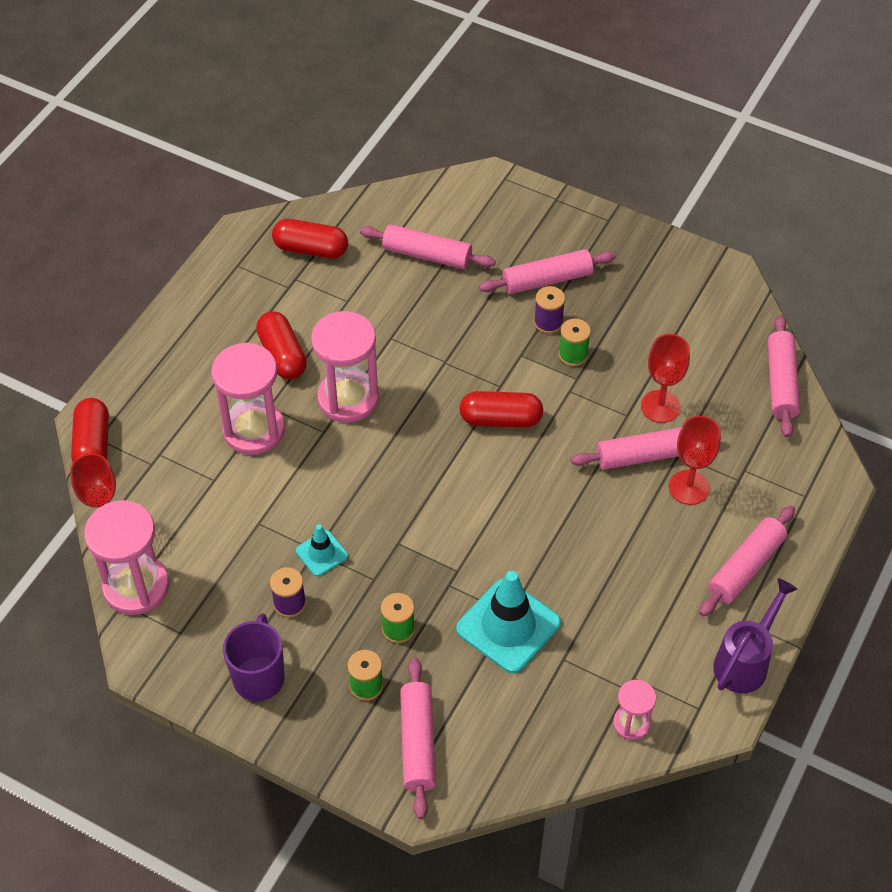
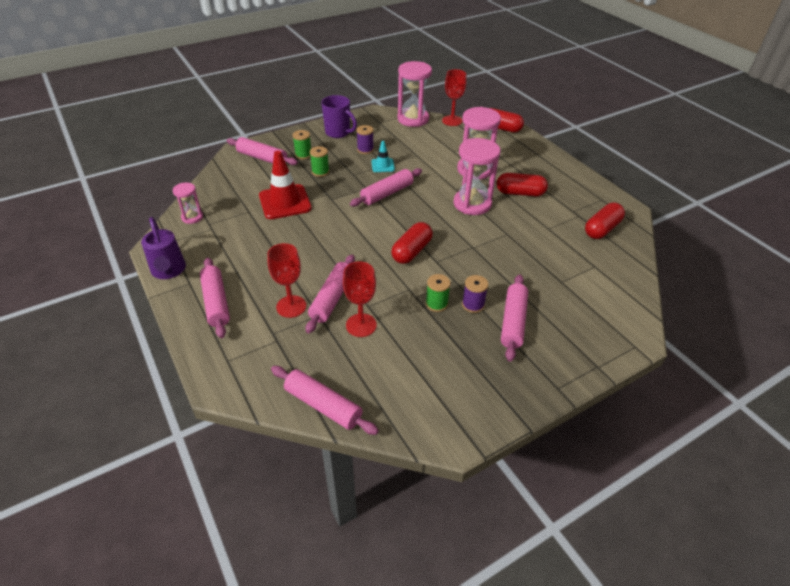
camera: 120 degrees right, 10 degrees down
pink rolling pin [360,224,496,269] -> pink rolling pin moved to [350,168,422,207]
turquoise traffic cone [456,571,561,673] -> red traffic cone [259,151,312,219]

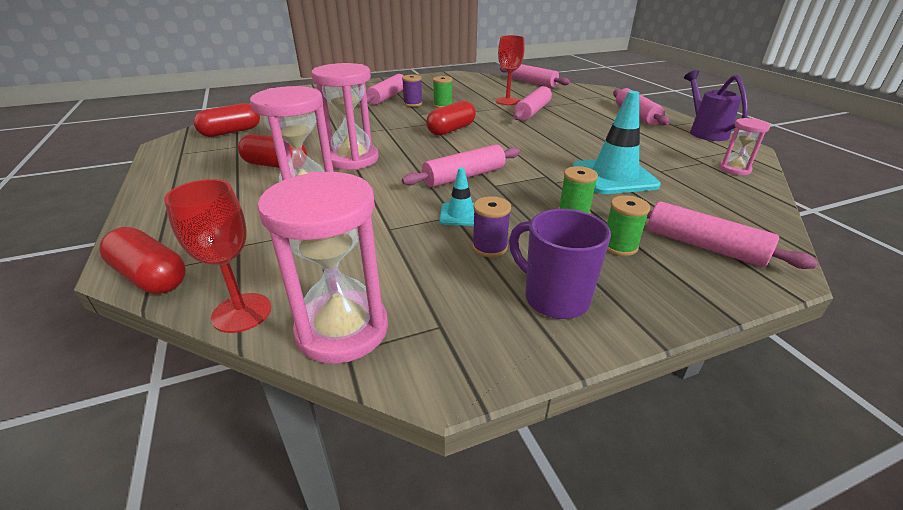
camera: 170 degrees left, 10 degrees down
red traffic cone [259,151,312,219] -> turquoise traffic cone [573,91,661,194]
red goblet [267,243,306,318] -> none

